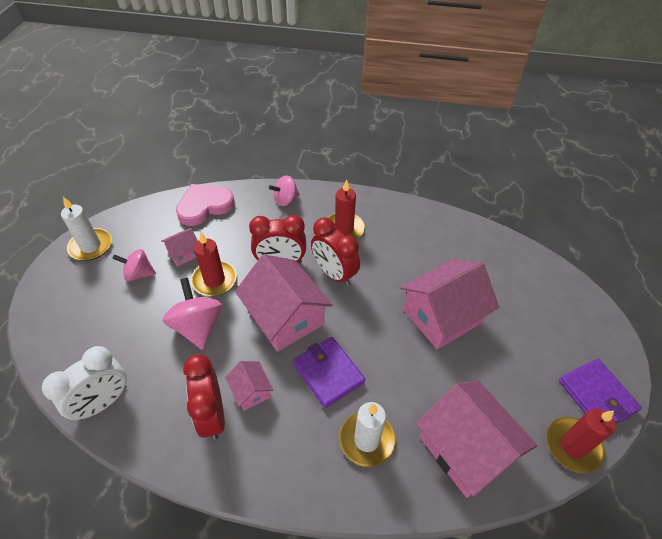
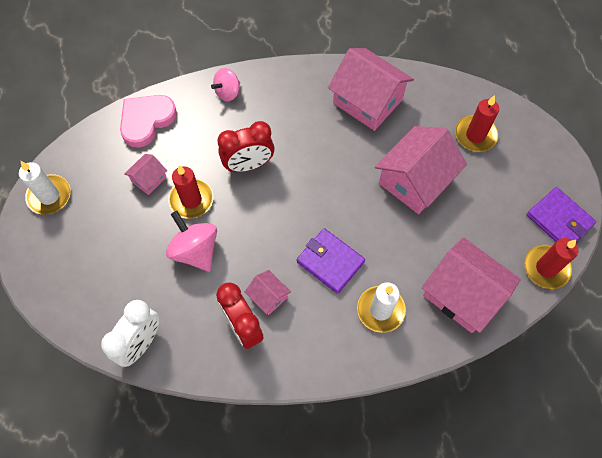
camera: 15 degrees left, 15 degrees up
pink spinning top [112,249,156,282] -> none
pink house [235,254,333,352] -> pink house moved to [328,48,414,131]
red clock [311,217,360,286] -> none
red candle [328,179,365,239] -> red candle moved to [455,95,499,152]

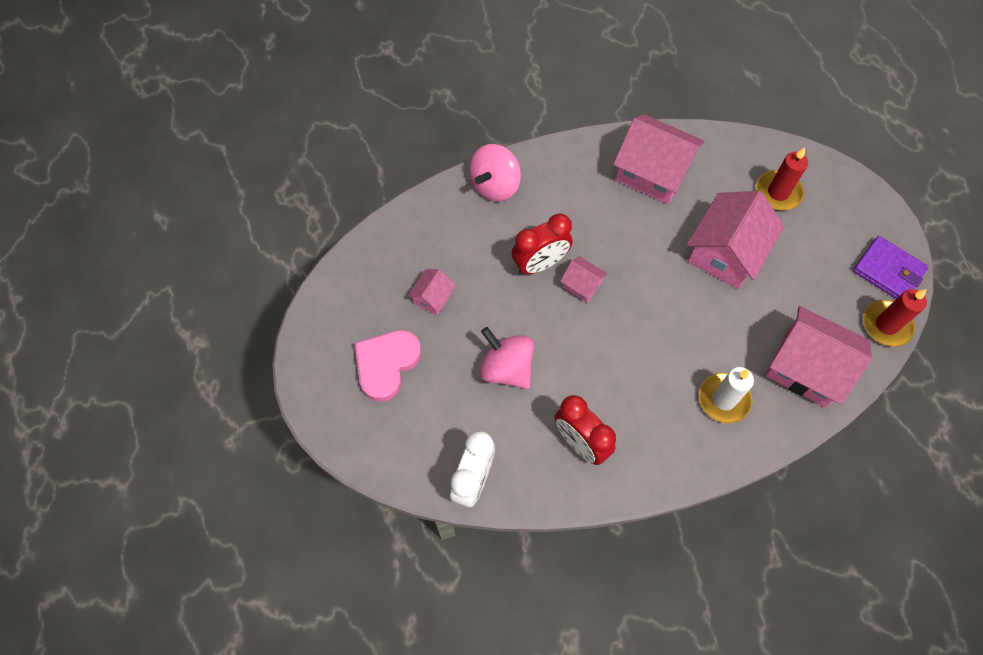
camera: 10 degrees left, 0 degrees up
white candle [19,161,71,215] -> none
pink heart [120,95,177,148] -> pink heart moved to [355,330,421,402]
red candle [168,165,213,219] -> none
pink spinning top [211,68,240,101] -> pink spinning top [469,144,521,202], size x1.53
pink house [245,270,291,315] -> pink house moved to [560,256,608,302]
purple wallet [297,228,365,294] -> none

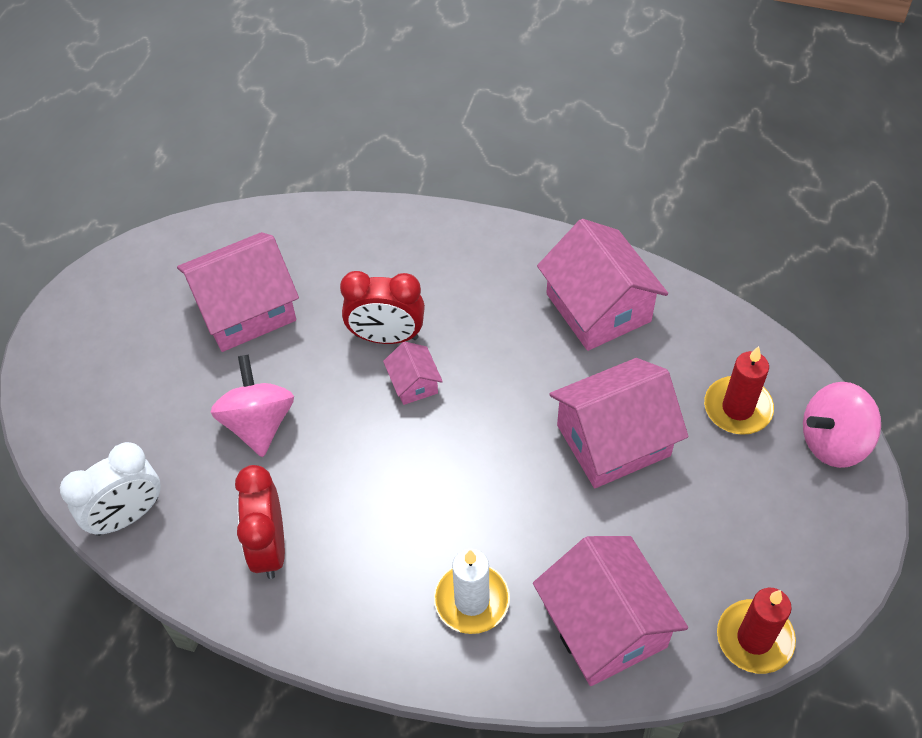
camera: 35 degrees right, 10 degrees down
pink heart [355,330,421,402] -> none
pink house [408,269,455,315] -> pink house [177,232,299,352], size x2.10
pink spinning top [469,144,521,202] -> pink spinning top moved to [803,382,881,468]
purple wallet [853,236,928,299] -> none

